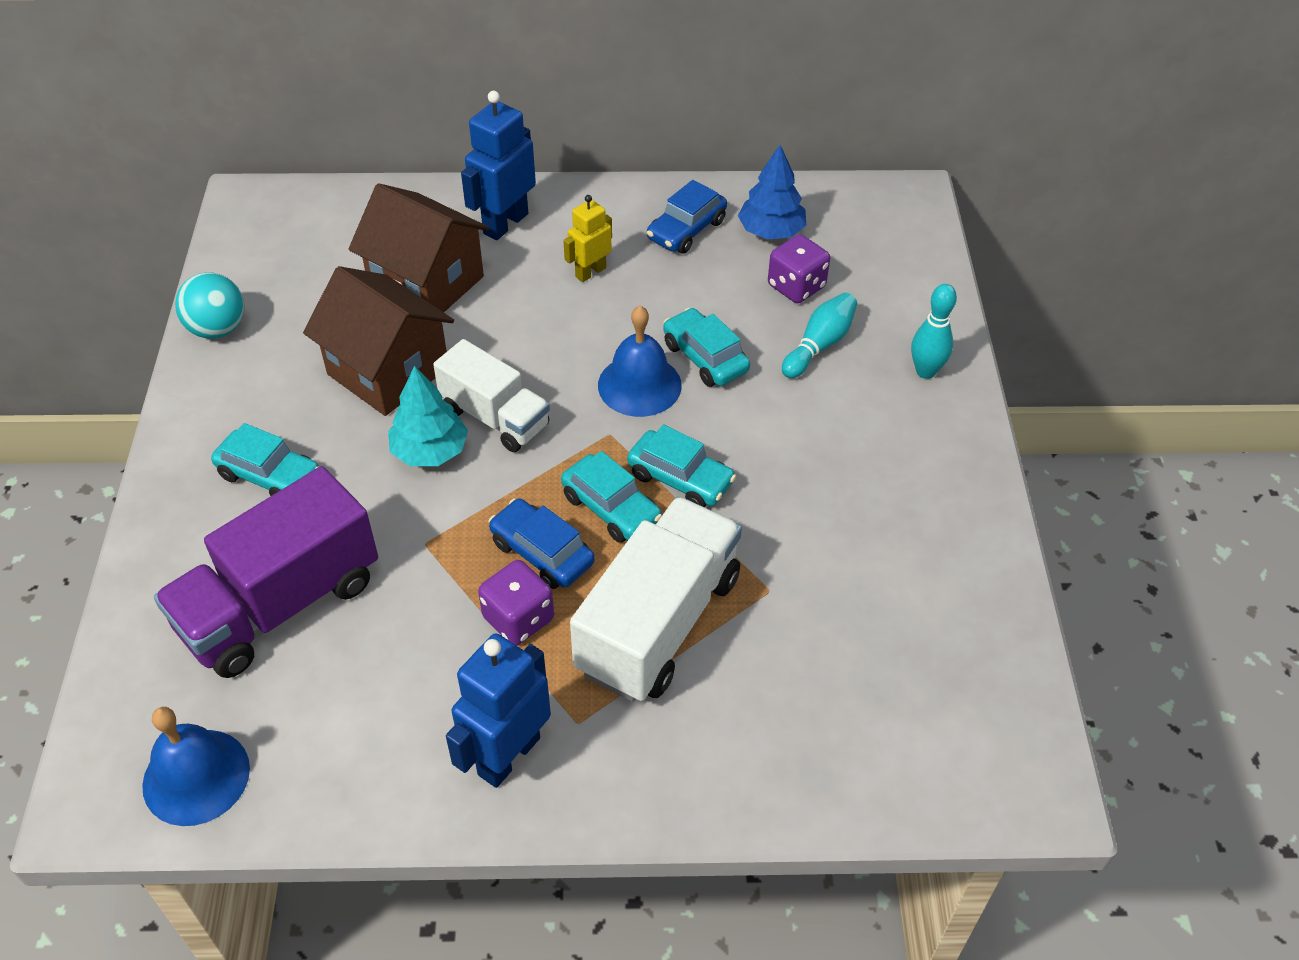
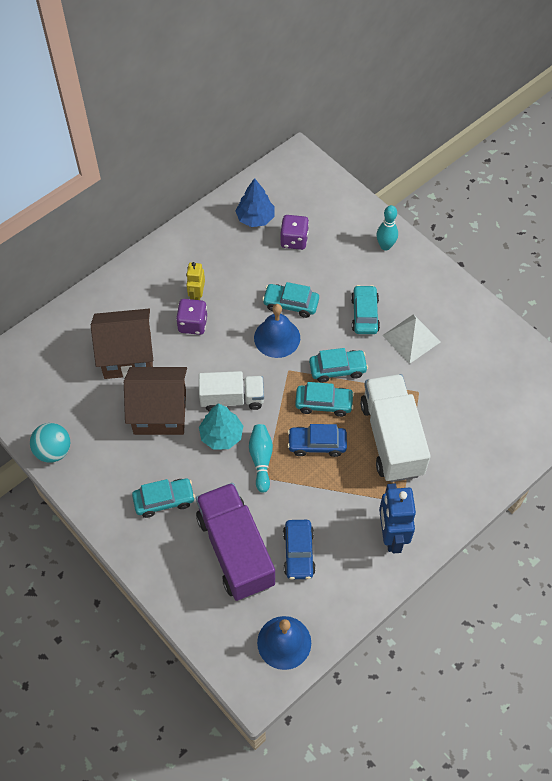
camera: 40 degrees left, 10 degrees up
purple truck [154,466,378,678] -> purple truck turned 150 degrees clockwise [196,483,275,601]
blue robot [461,91,536,240] -> none
purple dice [478,560,554,646] -> purple dice moved to [176,299,207,335]
blue car [647,180,727,254] -> blue car moved to [283,520,316,580]
turquoise bowling pin [782,293,857,378] -> turquoise bowling pin moved to [249,424,273,493]
none -> turquoise car [351,285,380,334]
none -> white pyramid [382,314,441,364]

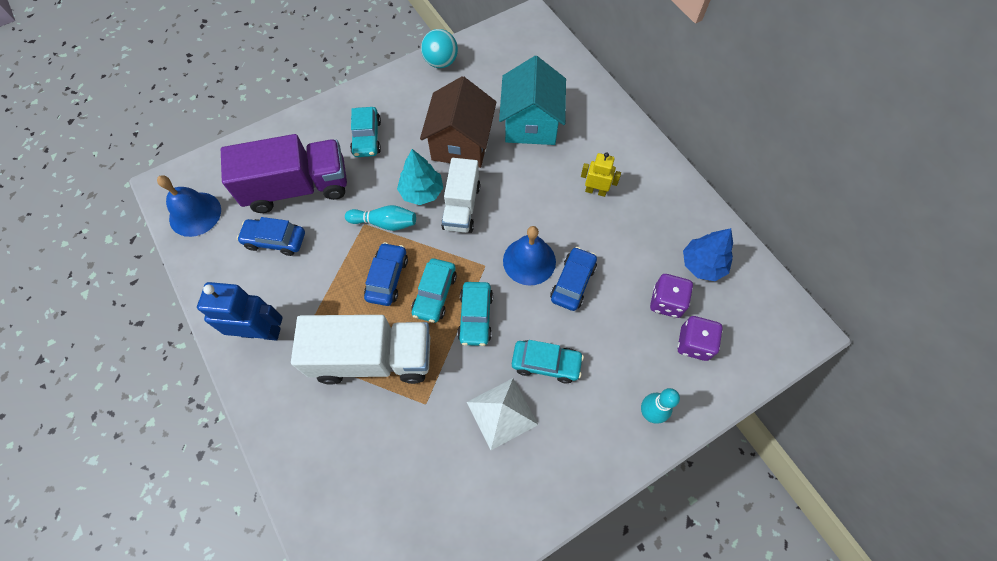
camera: 100 degrees right, 5 degrees up
brown house [91,309,153,379] -> turquoise house [499,56,566,145]
purple dice [176,299,207,335] -> purple dice moved to [677,316,723,361]
turquoise car [262,282,319,318] -> blue car [550,247,597,311]

